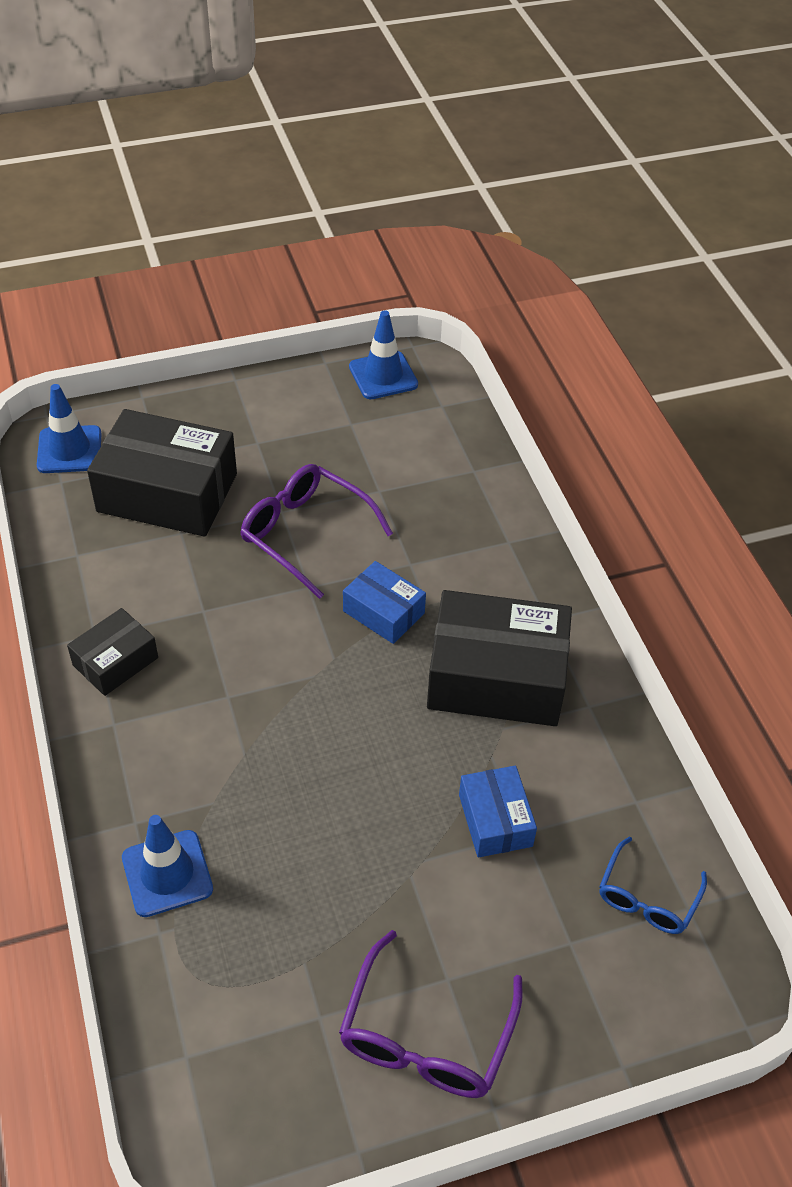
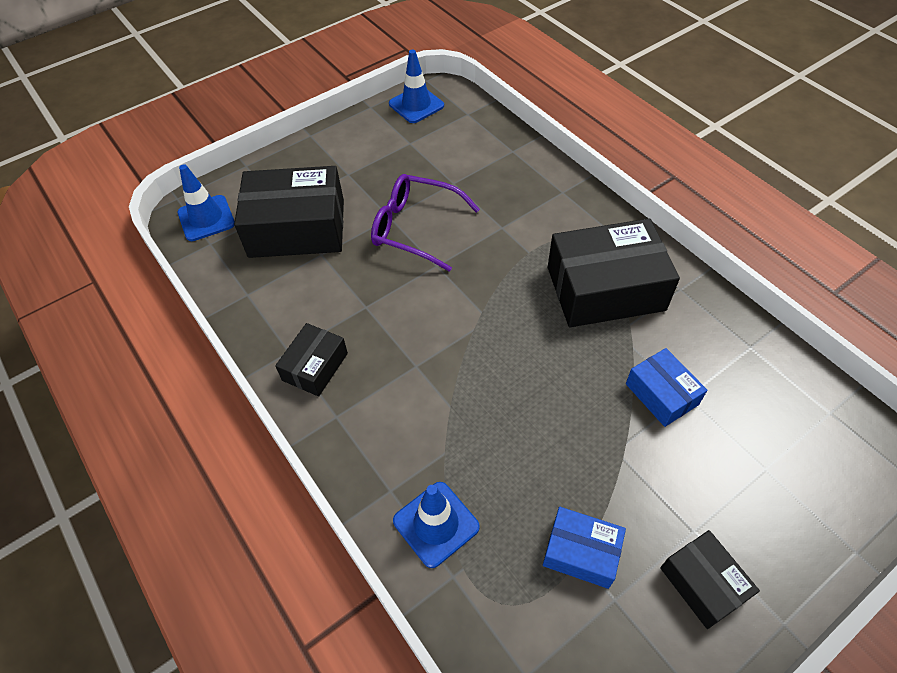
camera: 15 degrees left, 5 degrees up
purple glasses [339,930,523,1098] -> black box [660,530,760,629]
blue box [343,561,426,644] -> blue box moved to [543,507,626,589]
blue glasses [599,836,707,934] -> none

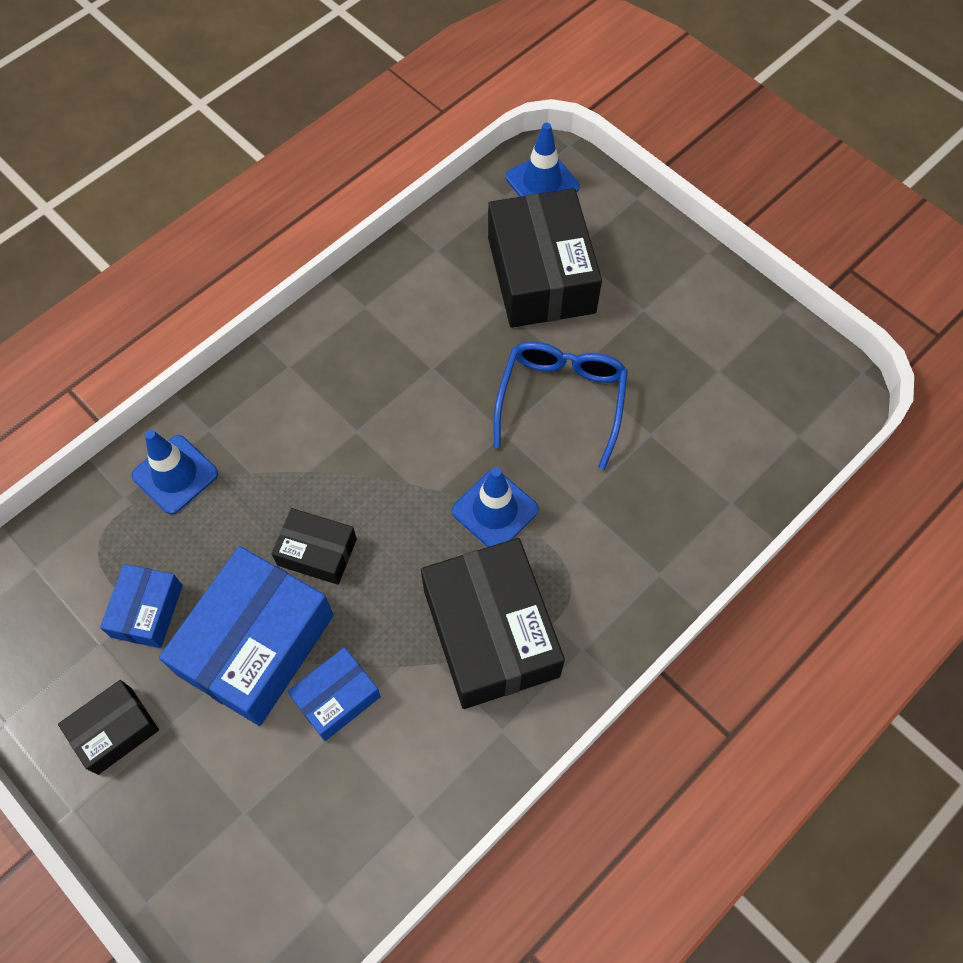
camera: 80 degrees right, 10 degrees up
black box [275,323,348,397] -> black box moved to [272,508,357,585]
purple glasses [371,174,480,272] -> blue glasses [493,341,628,470]
blue traffic cone [389,49,444,123] -> blue traffic cone moved to [452,467,539,547]
none -> blue box [159,546,334,726]

